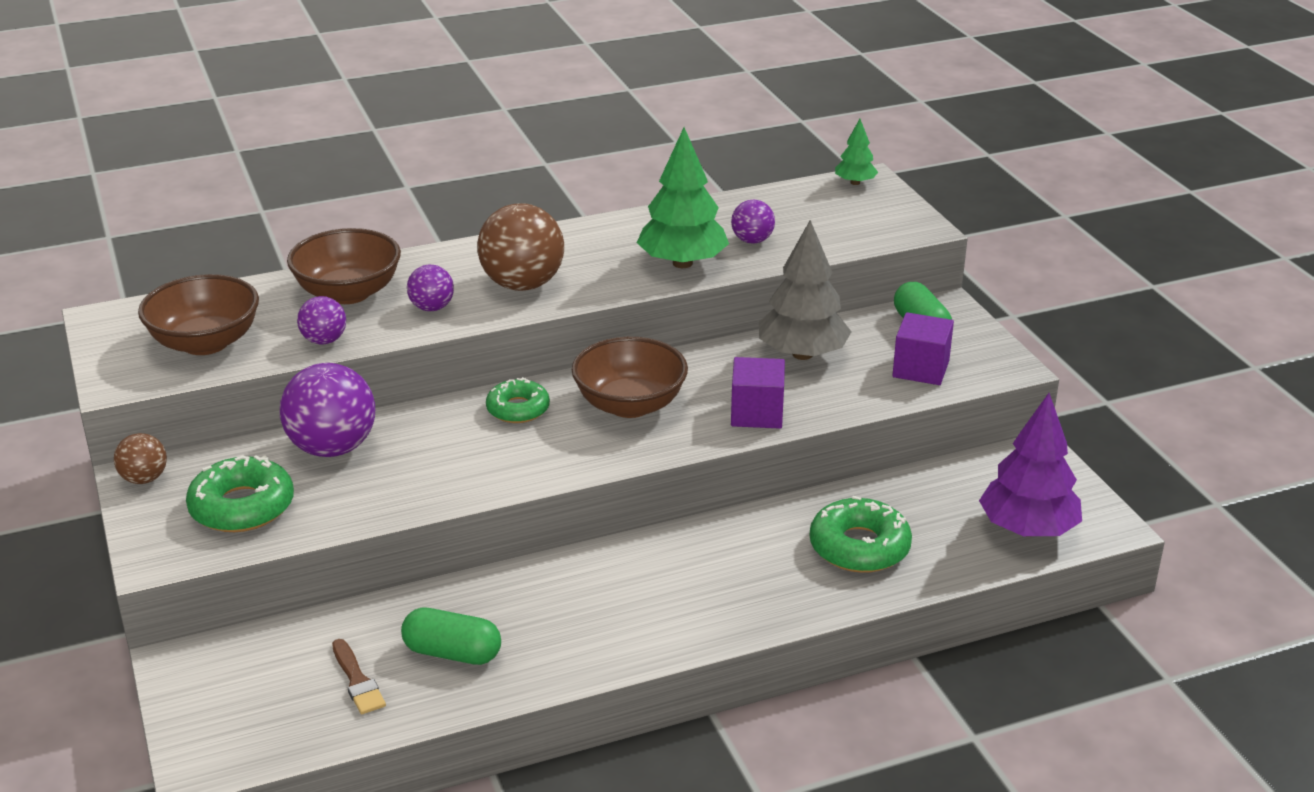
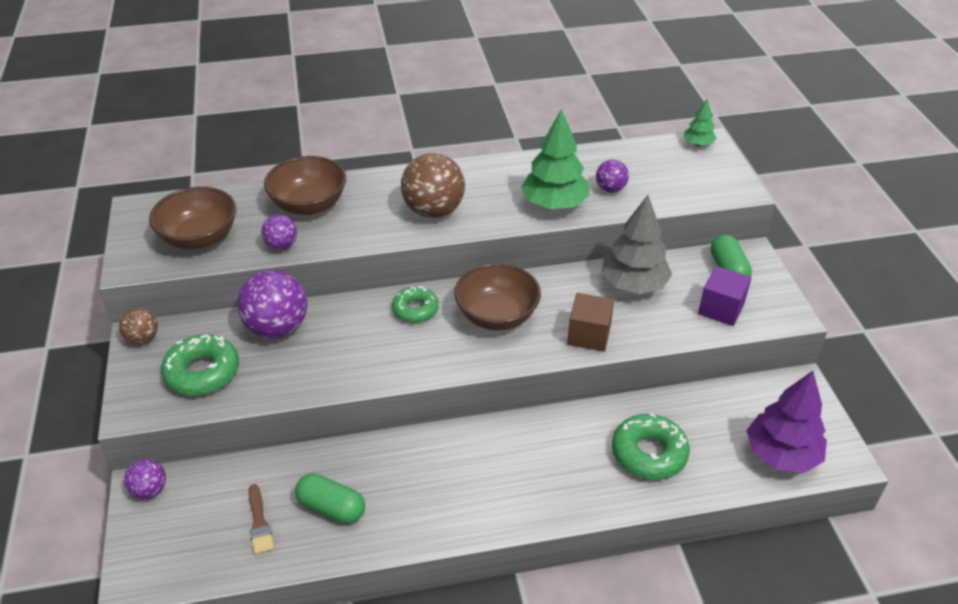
camera: 10 degrees right, 10 degrees up
purple ball [407,265,454,311] -> purple ball moved to [124,459,166,499]
purple cube [731,357,785,429] -> brown cube [567,293,614,352]

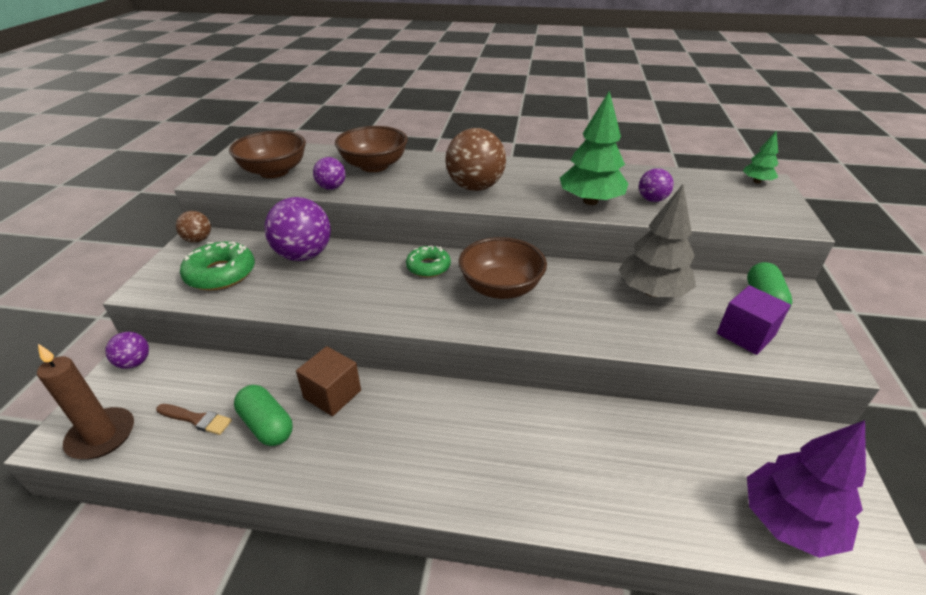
camera: 20 degrees right, 5 degrees down
brown brush [249,484,274,554] -> brown brush turned 75 degrees counterclockwise [156,404,232,435]
brown cube [567,293,614,352] -> brown cube moved to [296,346,361,416]
green donut [612,413,690,480] -> none
none -> brown candle [37,344,134,459]

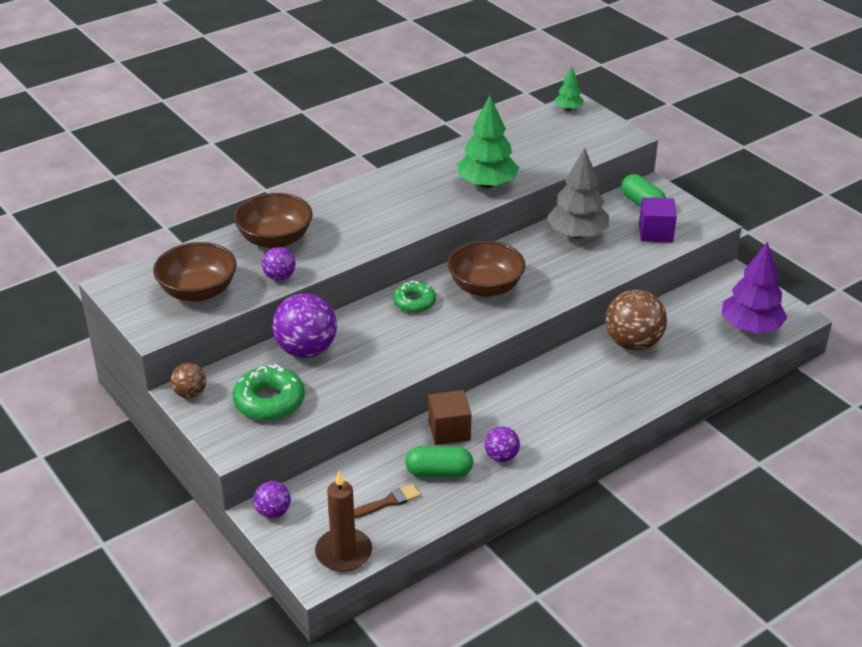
camera: 45 degrees left, 0 degrees up
brown ball [445,128,506,191] -> brown ball moved to [605,290,667,351]
purple ball [639,168,674,202] -> purple ball moved to [485,427,520,462]

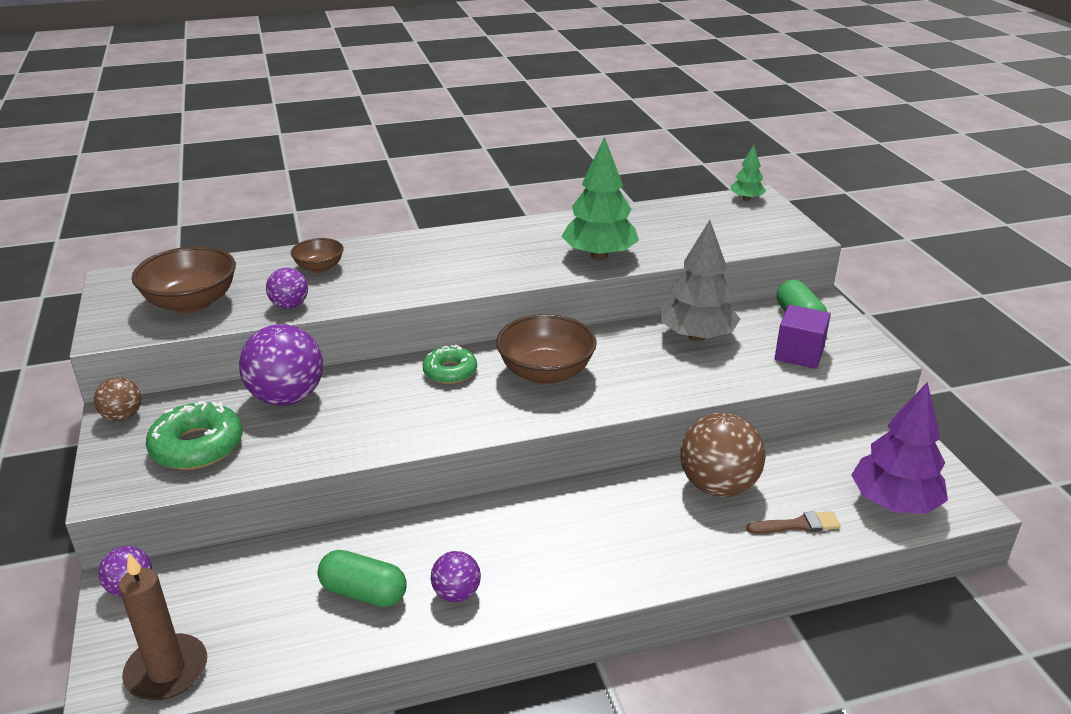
camera: 20 degrees right, 5 degrees down
brown bowl [234,193,313,249] -> brown bowl [291,238,344,273], size x0.56
brown brush [354,484,421,518] -> brown brush moved to [746,511,841,534]
brown cube [428,390,471,445] -> none

